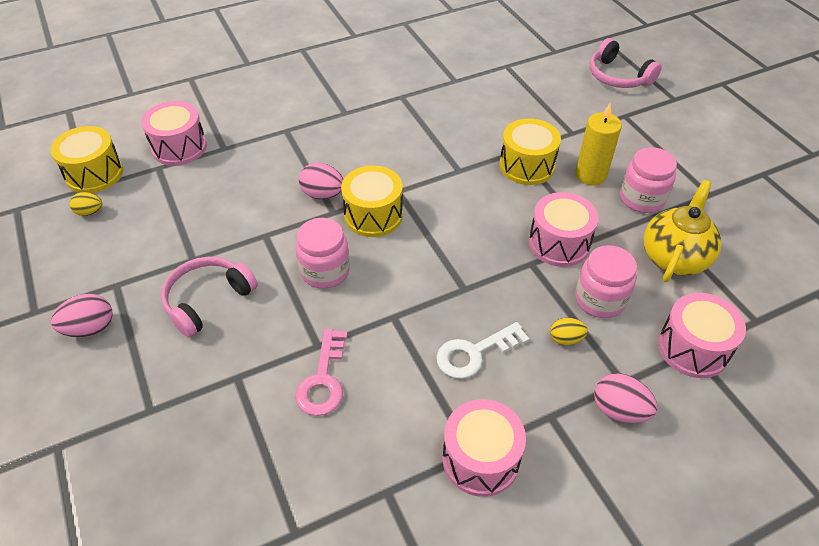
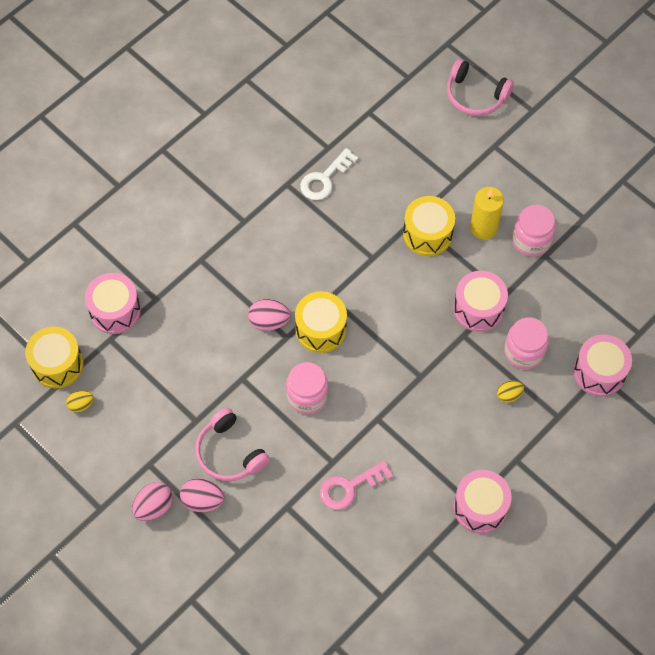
camera: 20 degrees left, 15 degrees up
pink headphones [161,257,258,338] -> pink headphones turned 60 degrees counterclockwise [195,408,270,481]
pink key [295,329,348,416] -> pink key turned 75 degrees clockwise [320,460,393,510]
white key [436,322,529,379] -> white key moved to [300,148,358,200]
pink egg [594,373,658,423] -> pink egg moved to [180,478,224,512]
yellow teapot [644,180,722,282] -> none

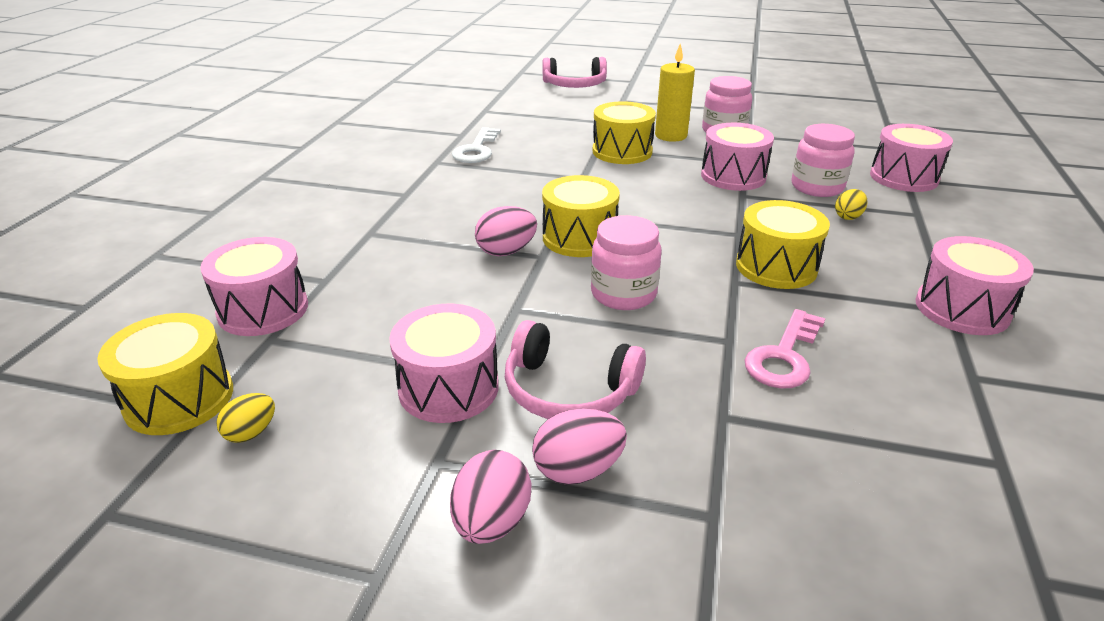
camera: 30 degrees left, 30 degrees down
none -> pink drum [389,304,499,423]
none -> yellow drum [736,200,830,289]

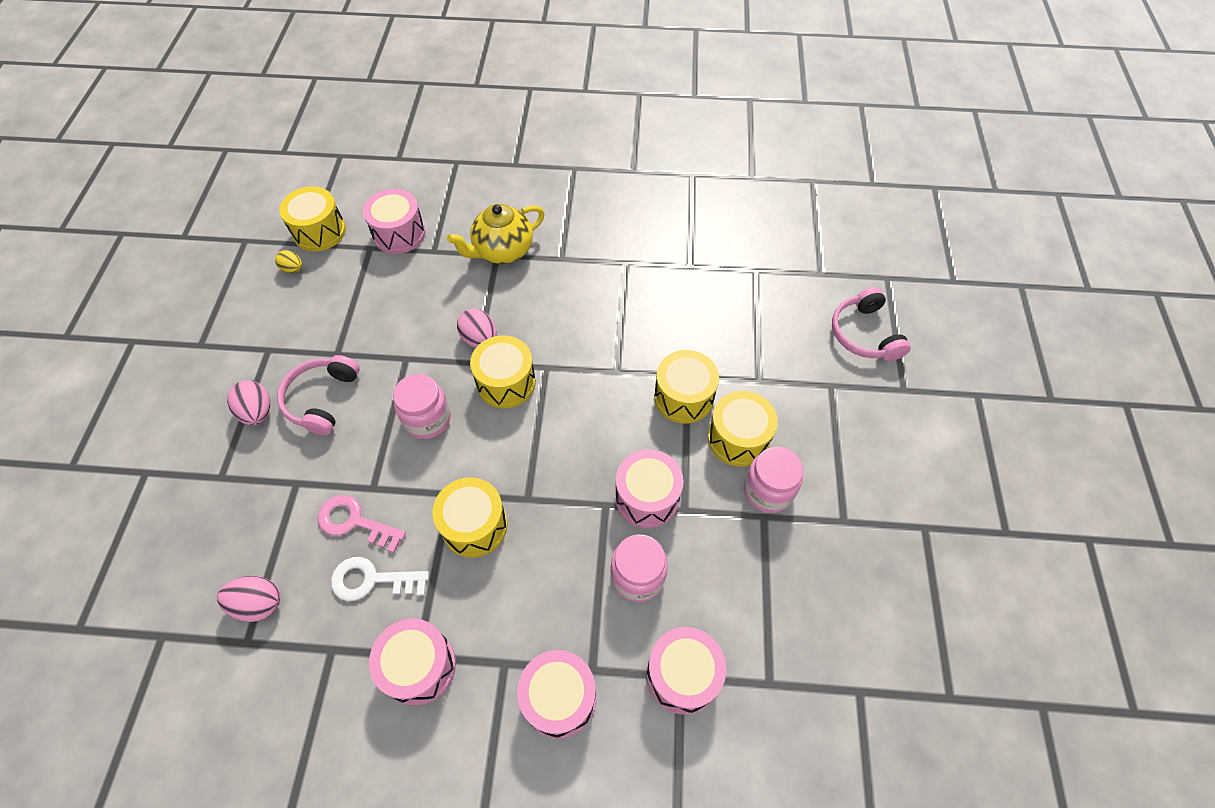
camera: 80 degrees right, 25 degrees up
pink drum [389,304,499,423] -> pink drum moved to [517,650,596,738]
pink egg [450,450,531,544] -> pink egg moved to [217,576,280,622]
white key [452,127,501,163] -> white key moved to [331,557,429,601]
yellow candle [655,44,695,142] -> yellow drum [708,391,778,467]
yellow egg [835,189,867,220] -> none
none -> yellow teapot [447,204,545,264]

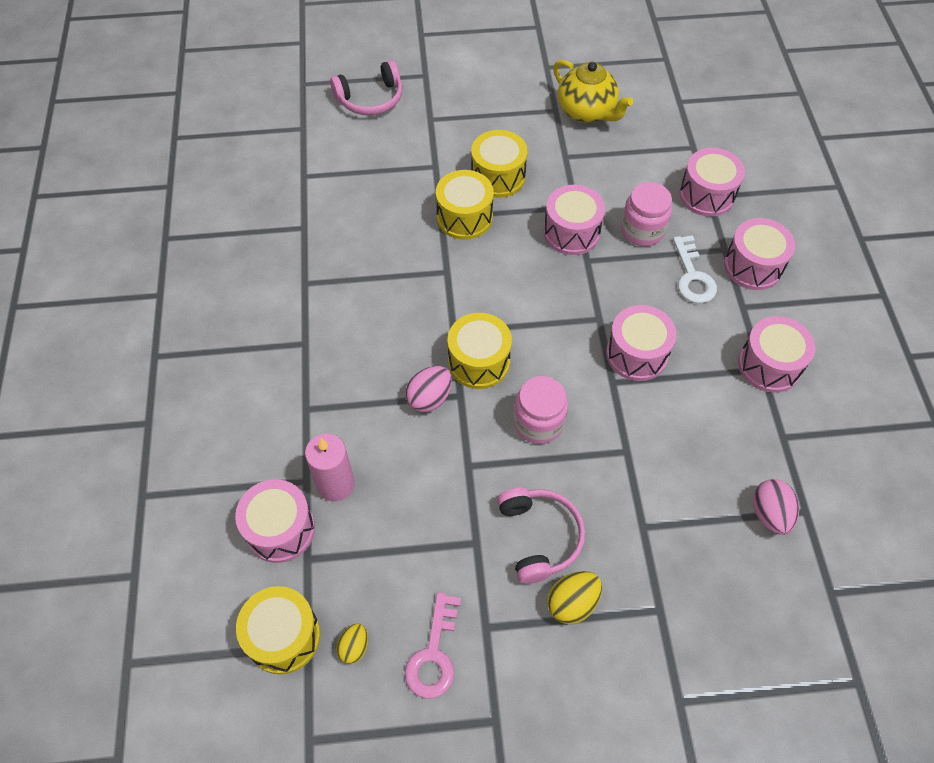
camera: 100 degrees left, 0 degrees up
pink egg [227,380,270,425] -> yellow egg [547,571,602,624]
pink headphones [277,355,360,435] -> pink headphones turned 105 degrees counterclockwise [497,487,585,584]
pink key [318,495,406,553] -> pink key moved to [405,592,461,699]
white key [331,557,429,601] -> white key moved to [673,235,717,303]
yellow drum [432,477,508,558] -> pink drum [606,305,676,381]
yellow teapot [447,204,545,264] -> yellow teapot moved to [553,60,633,123]
pink jar [744,447,803,513] -> none
none -> pink candle [305,433,355,502]

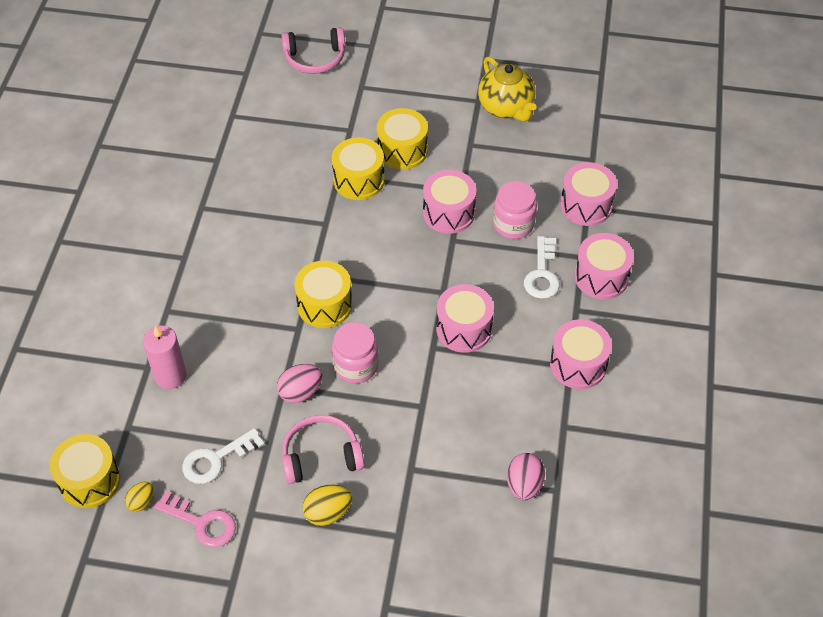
camera: 15 degrees right, 5 degrees down
pink drum [235,479,315,563] -> none
pink egg [405,366,452,412] -> pink egg moved to [277,364,322,403]
pink key [405,592,461,699] -> pink key turned 90 degrees counterclockwise [154,490,236,547]
pink headphones [497,487,585,584] -> pink headphones turned 105 degrees counterclockwise [282,415,364,484]
none -> white key [182,428,264,484]

